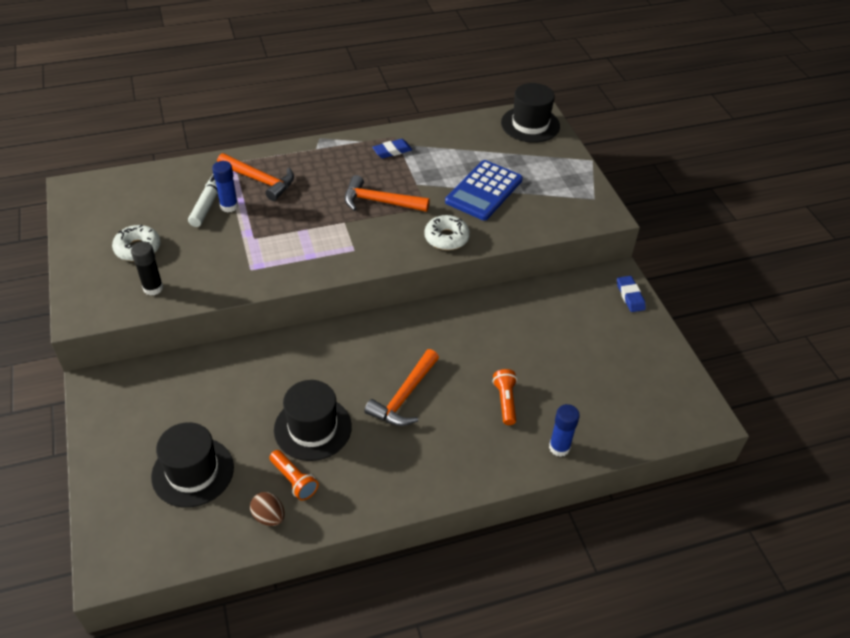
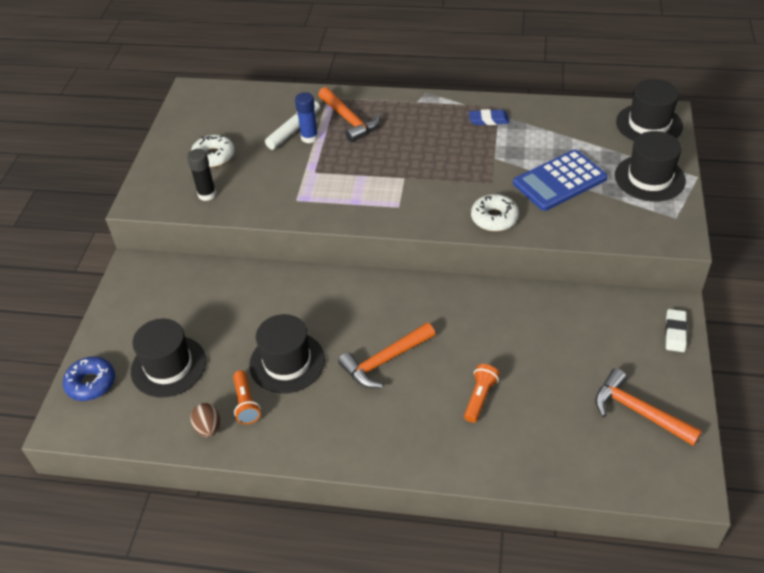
camera: 30 degrees right, 0 degrees up
orange hammer [345,175,430,212] -> orange hammer moved to [595,368,702,446]
blue glue stick [549,404,580,457] -> none
blue eraser [617,276,646,312] -> white eraser [665,309,687,352]
none -> blue donut [63,356,115,401]
none -> black hat [615,131,686,202]

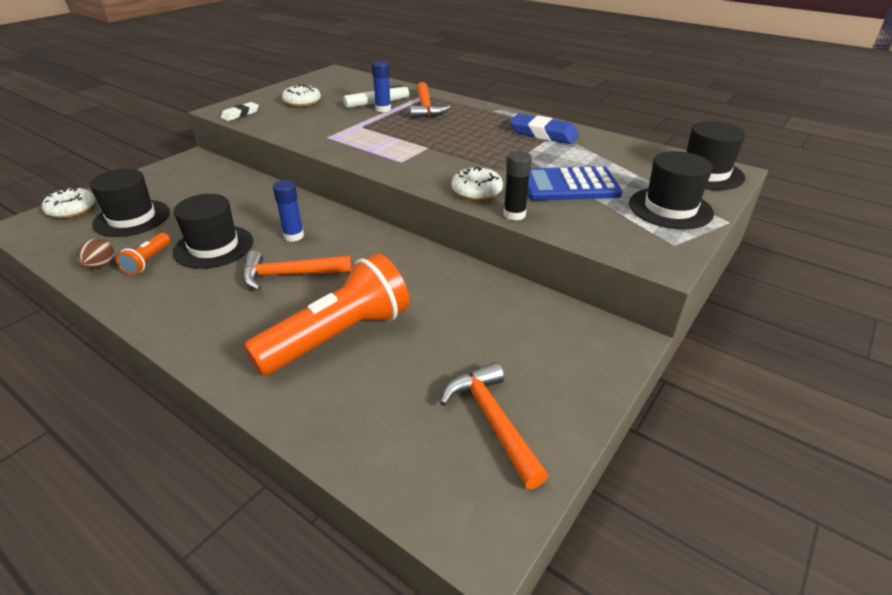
camera: 25 degrees right, 10 degrees down
blue donut [63,356,115,401] -> white donut [42,188,95,218]
black glue stick [187,149,216,201] -> black glue stick moved to [504,151,532,221]
orange flashlight [464,364,500,423] -> orange flashlight [244,253,410,376], size x2.26
blue eraser [469,109,509,125] -> blue eraser [510,114,579,144], size x1.66
white eraser [665,309,687,352] -> white eraser moved to [221,102,259,121]
none -> blue glue stick [273,180,304,242]

